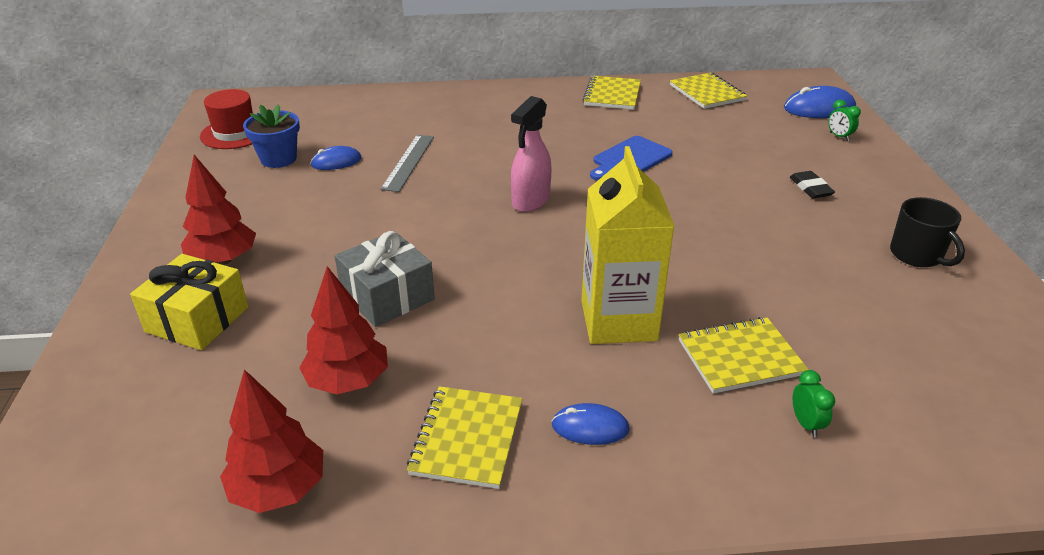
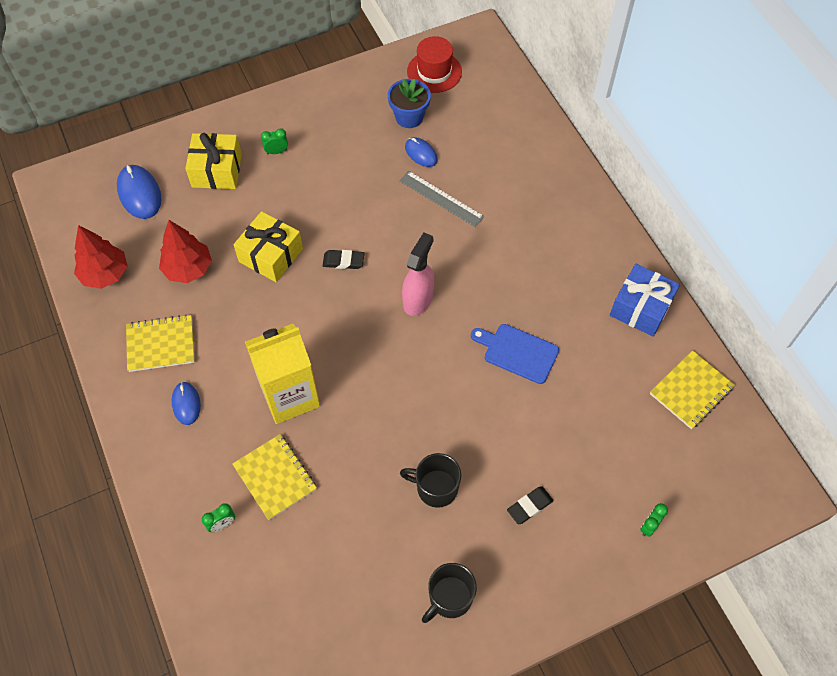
camera: 70 degrees right, 25 degrees up
red tree [181,155,256,265] -> green clock [261,128,288,154]
grey gift [335,231,435,327] -> yellow gift [234,211,303,282]
grey ruler [380,135,434,192] -> grey ruler turned 45 degrees clockwise [399,171,484,227]
pink spray bottle [511,96,551,212] -> pink spray bottle turned 105 degrees clockwise [402,232,434,316]
yellow notebook [583,76,641,110] -> blue gift [610,264,680,337]
blue mouse [784,86,856,118] -> blue mouse moved to [117,165,161,219]
none -> black eraser [323,250,364,269]
none -> black mug [400,453,461,508]

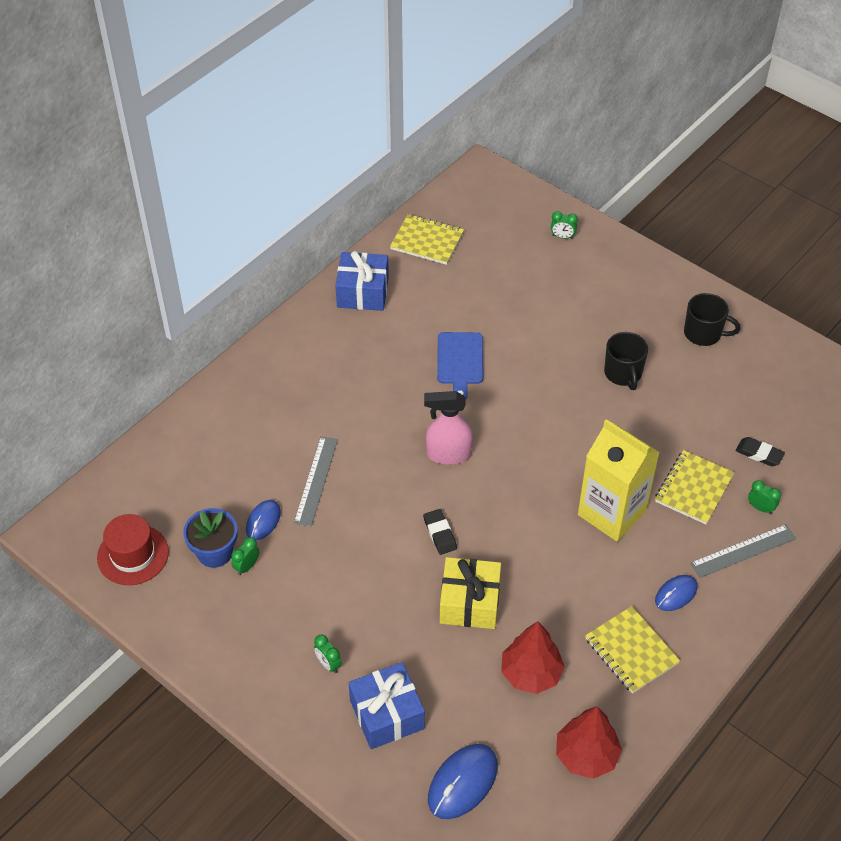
camera: 115 degrees left, 10 degrees down
yellow gift [185,133,242,189] -> blue gift [349,662,425,749]
black eraser [507,486,554,524] -> black eraser moved to [736,437,785,466]
none -> green clock [231,537,259,575]
none -> grey ruler [690,524,796,578]

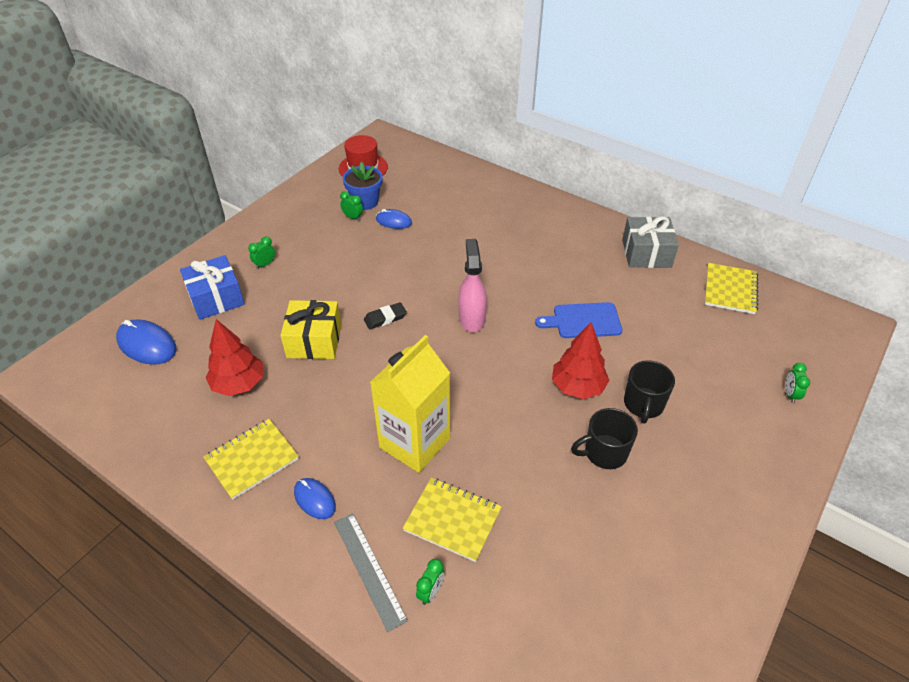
camera: 85 degrees right, 5 degrees down
grey ruler [294,436,338,527] -> none
blue gift [335,251,389,311] -> grey gift [622,216,679,268]
red tree [556,706,622,779] -> red tree moved to [552,322,609,399]
black mug [684,293,741,346] -> black mug moved to [624,360,675,424]
black eraser [736,437,785,466] -> none

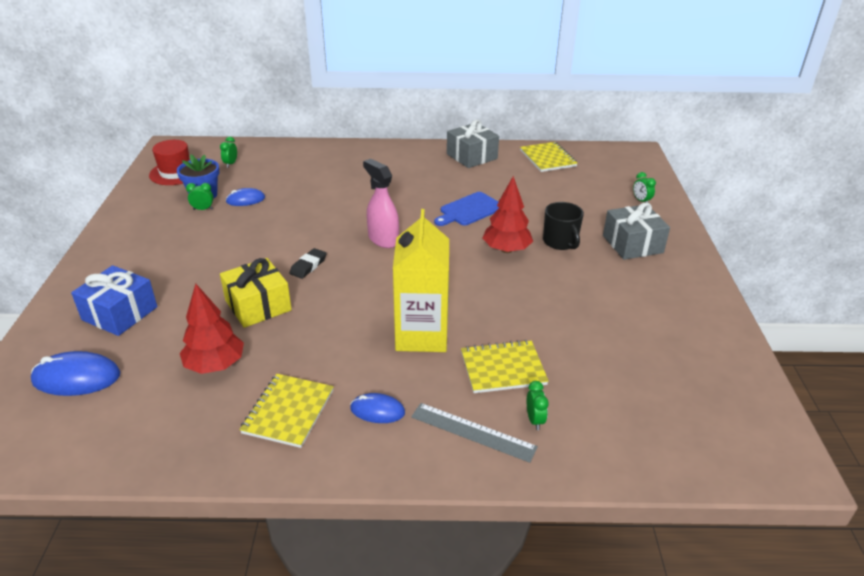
camera: 35 degrees left, 10 degrees down
green clock [248,236,275,269] -> green clock moved to [220,137,237,168]
black mug [571,408,638,469] -> none
none -> grey gift [603,203,670,260]

